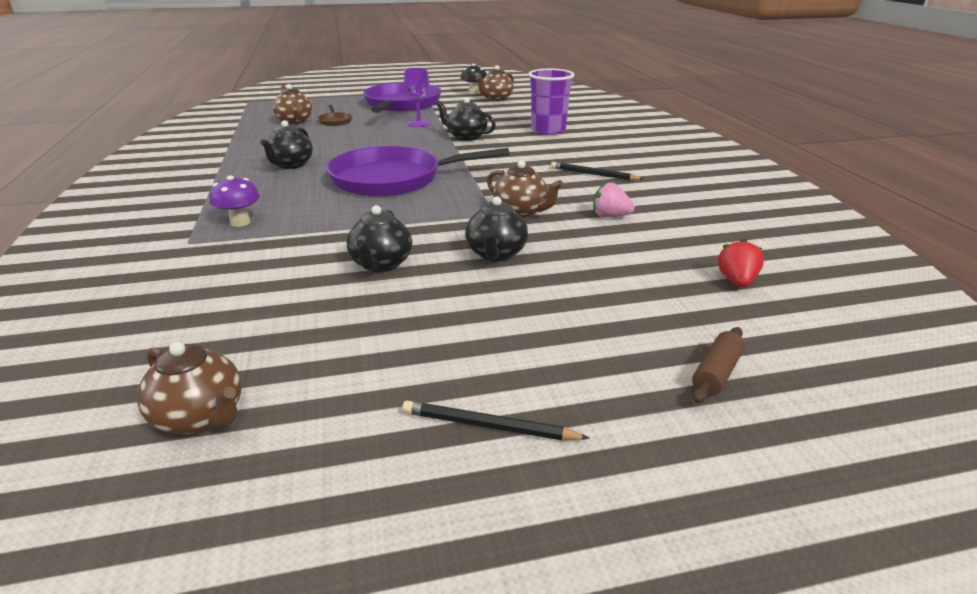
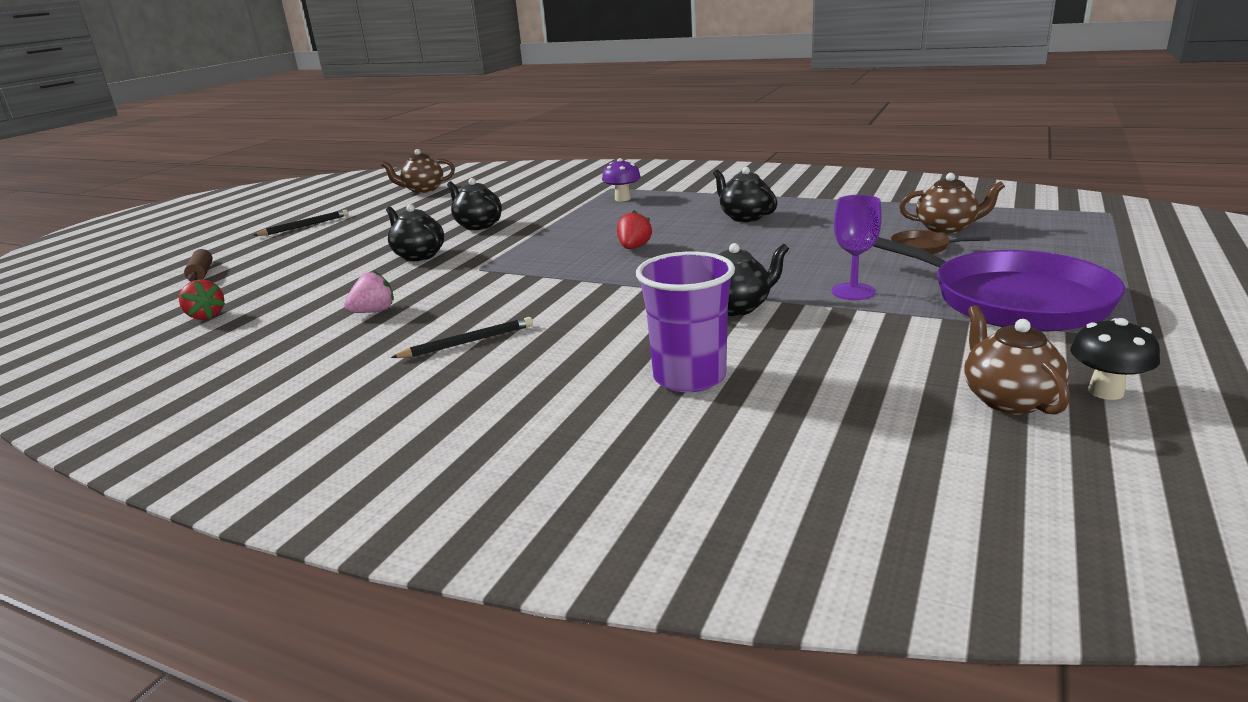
camera: 130 degrees right, 5 degrees down
purple pan [326,146,509,197] -> red strawberry [617,210,652,249]
brown teapot [487,160,563,218] -> none

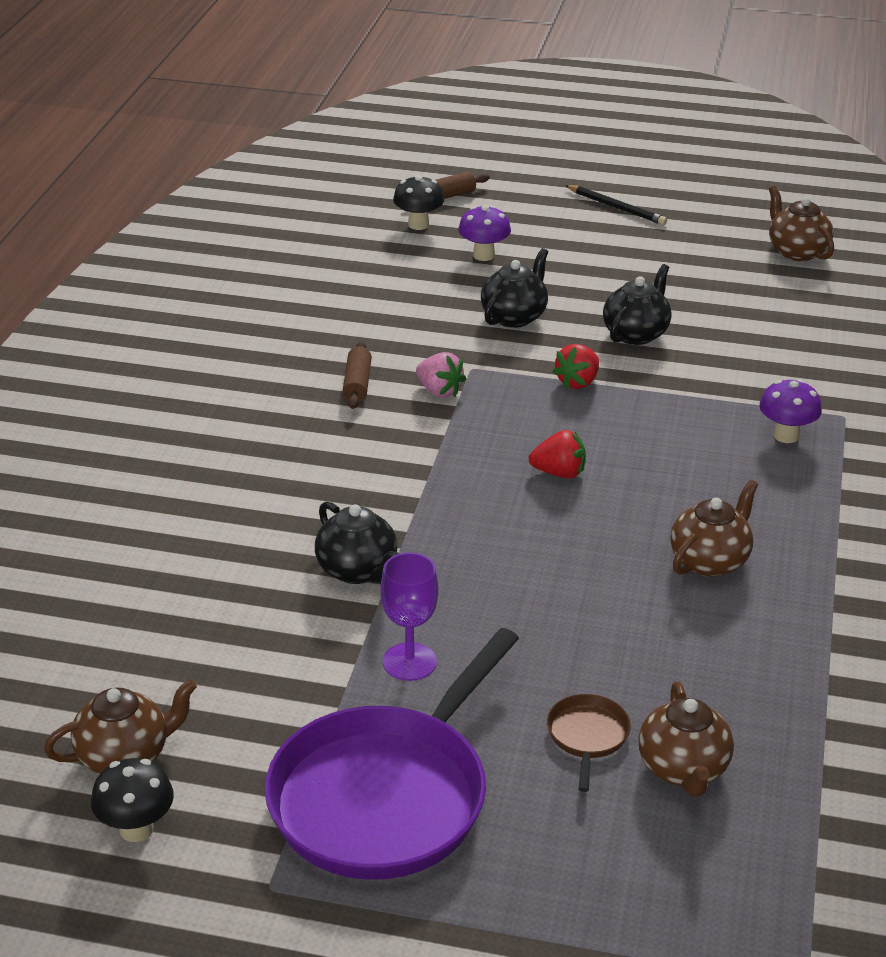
camera: 75 degrees right, 10 degrees up
red strawberry [179,279,225,320] -> red strawberry moved to [553,344,599,389]
pink strawberry [344,270,394,313] -> pink strawberry moved to [416,352,466,398]
black pencil [391,317,533,358] -> none
purple cup [636,252,735,392] -> none
black teapot [713,167,777,222] -> brown teapot [670,480,758,577]
none -> brown rolling pin [343,341,372,409]
none -> black mushroom [393,175,444,230]
none -> purple mushroom [458,205,511,261]

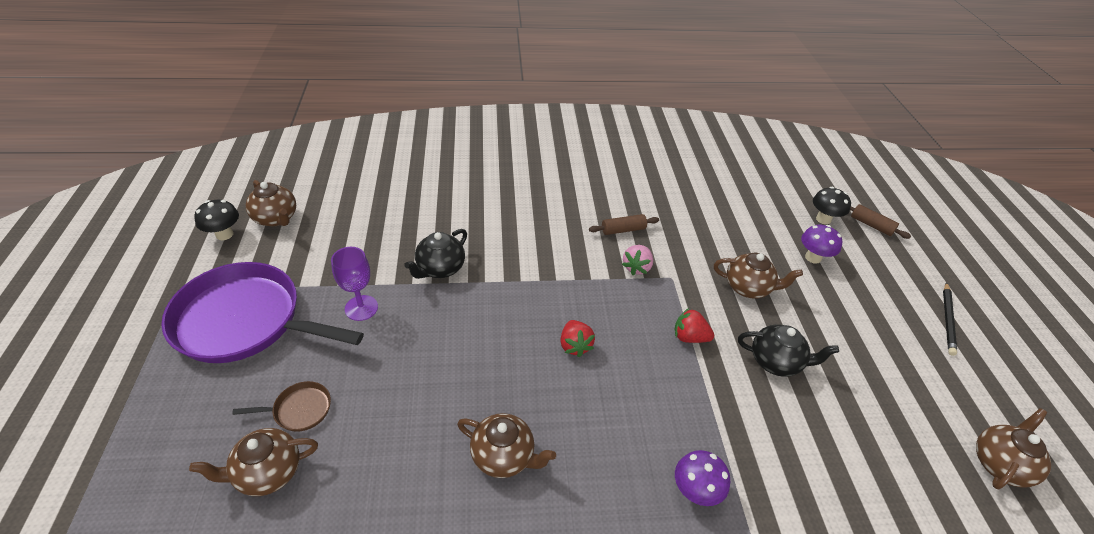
camera: 70 degrees right, 10 degrees up
black teapot [481,248,548,328] -> brown teapot [714,253,803,298]

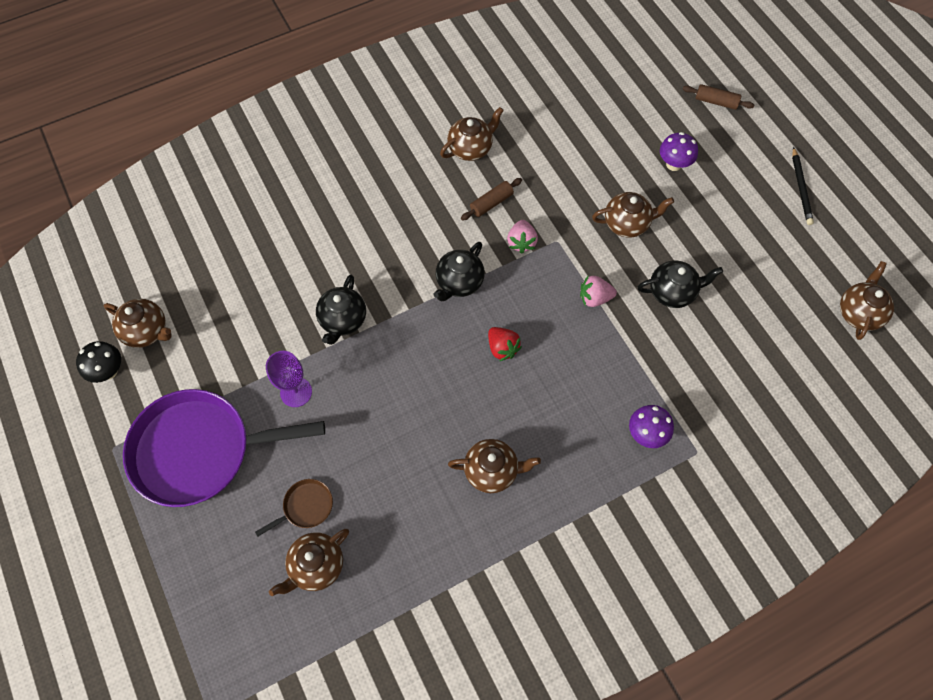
camera: 20 degrees left, 20 degrees up
red strawberry [674,308,714,343] -> pink strawberry [580,276,617,307]
black mushroom [813,187,851,225] -> none
none -> black teapot [433,242,485,301]
none -> brown teapot [440,107,504,161]

